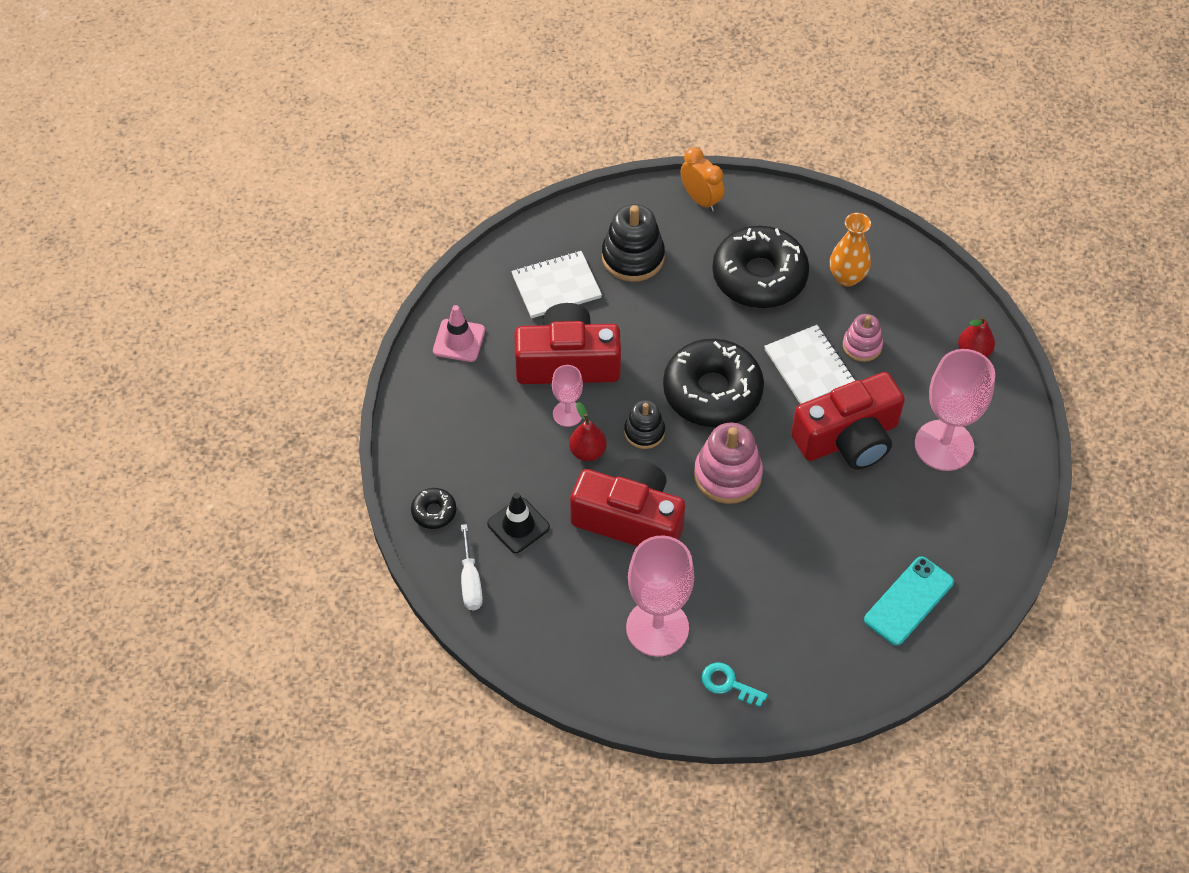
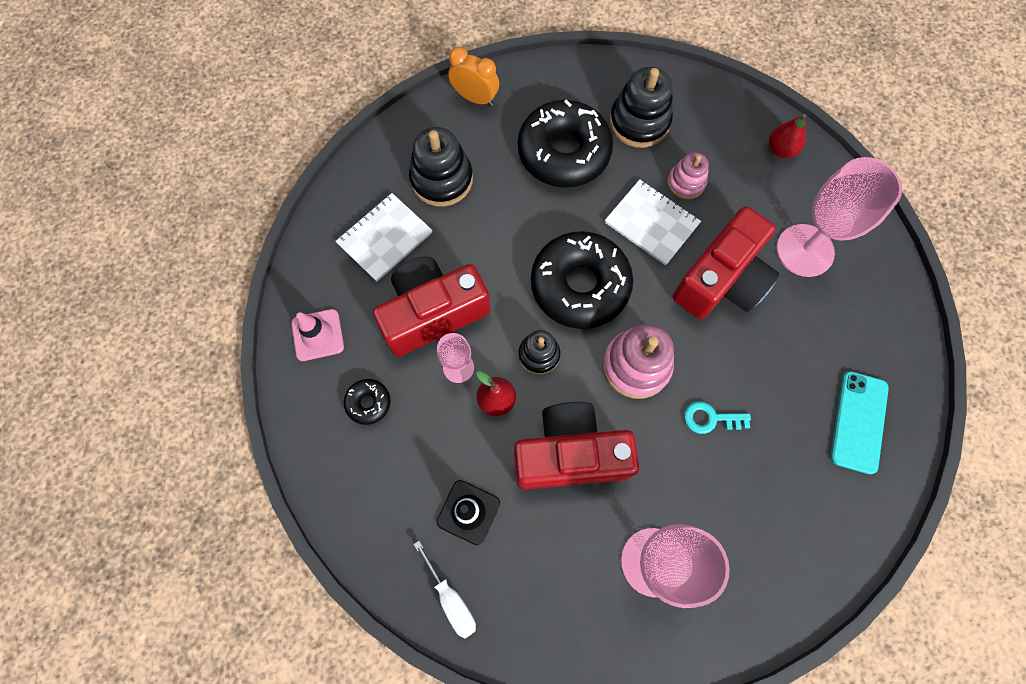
camera: 25 degrees left, 15 degrees up
black donut [411,488,456,529] -> black donut moved to [344,379,391,425]
turquoise key [702,662,768,707] -> turquoise key moved to [684,401,751,434]
orange vase [830,213,871,287] -> black stacking toy [610,67,673,148]

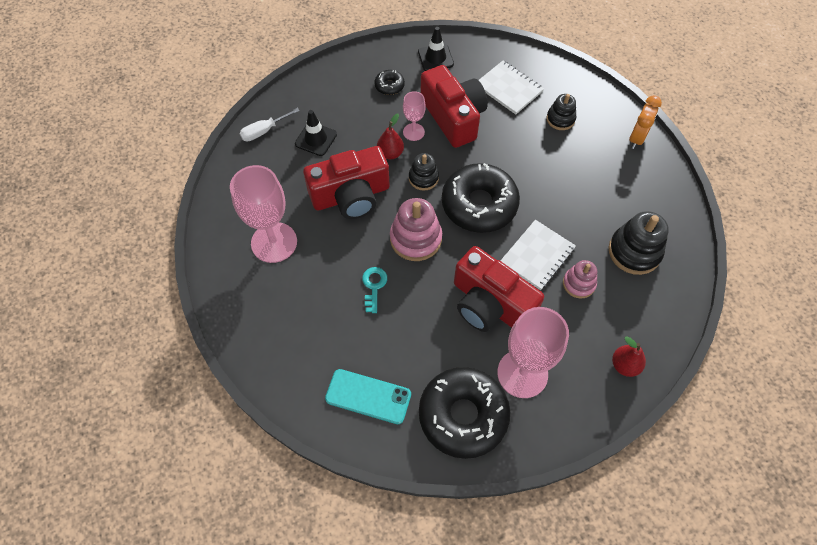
camera: 90 degrees right, 10 degrees down
pink traffic cone [291,309,344,361] -> black traffic cone [418,27,454,71]
black stacking toy [409,127,473,207] -> black stacking toy [546,94,576,130], size x0.61
red camera [514,402,639,490] -> red camera turned 75 degrees clockwise [303,146,390,219]
black donut [518,100,613,188] -> black donut moved to [419,367,510,459]

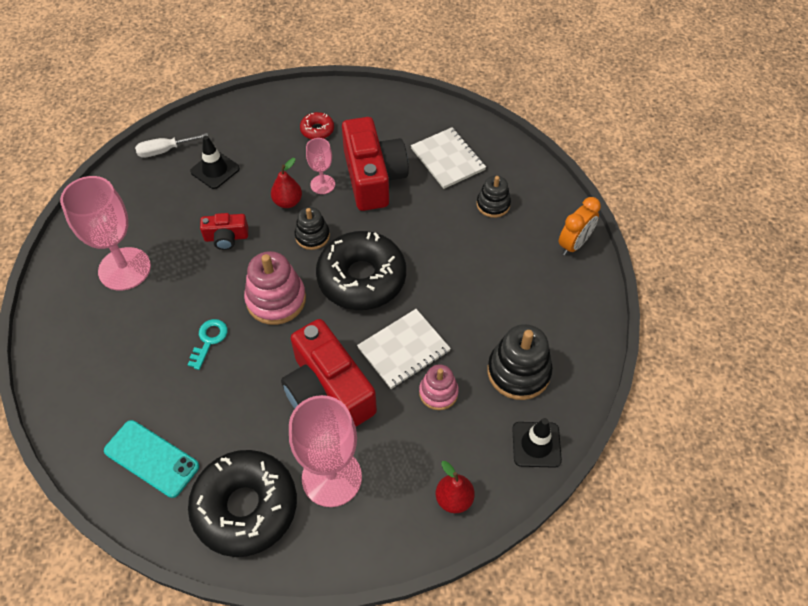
camera: 15 degrees right, 5 degrees down
red camera [303,146,390,219] -> red camera [200,213,248,250], size x0.49
black donut [374,70,405,95] -> red donut [300,112,334,139]
black traffic cone [418,27,454,71] -> black traffic cone moved to [512,418,562,468]

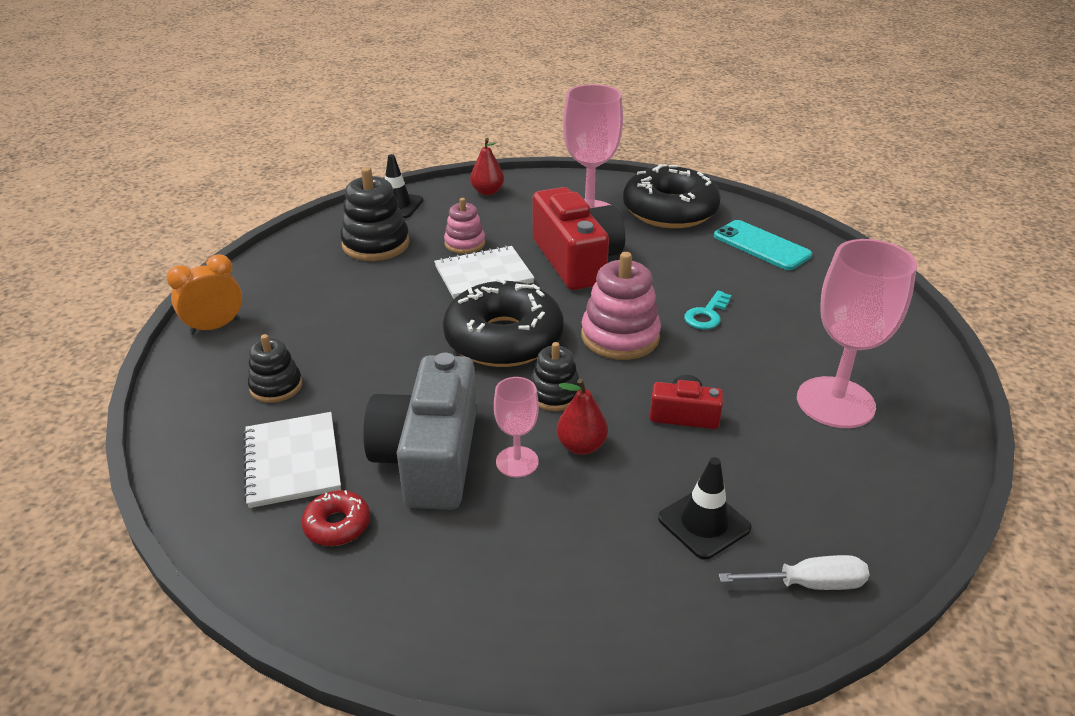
camera: 165 degrees left, 20 degrees down
red donut [300,112,334,139] -> red donut moved to [301,490,370,546]
red camera [342,117,409,211] -> grey camera [363,353,477,510]

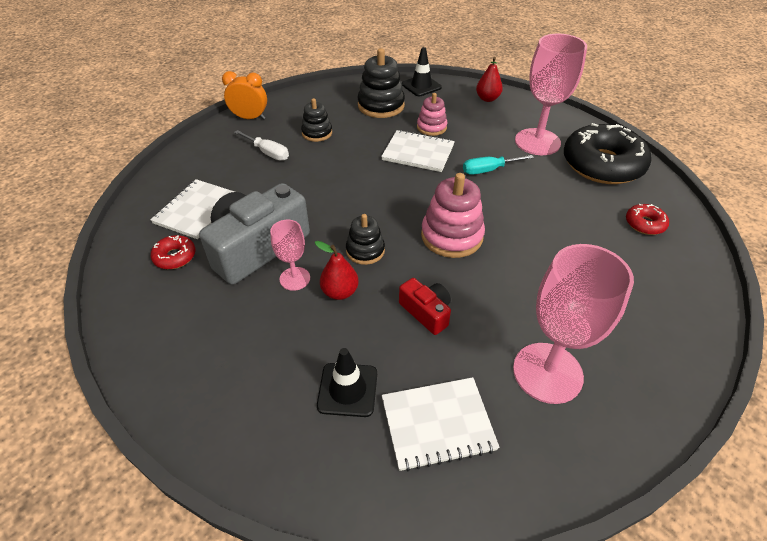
camera: 40 degrees right, 10 degrees up
black stacking toy [248,334,302,403] -> black stacking toy moved to [301,98,332,142]
black donut [443,278,564,367] -> none
red camera [533,187,625,290] -> turquoise screwdriver [463,155,534,175]
turquoise key [684,290,732,329] -> none
turquoise phone [714,220,812,270] -> red donut [626,204,669,235]
white screwdriver [719,555,869,590] -> white screwdriver moved to [234,130,289,161]
none -> white notebook [382,377,500,472]

